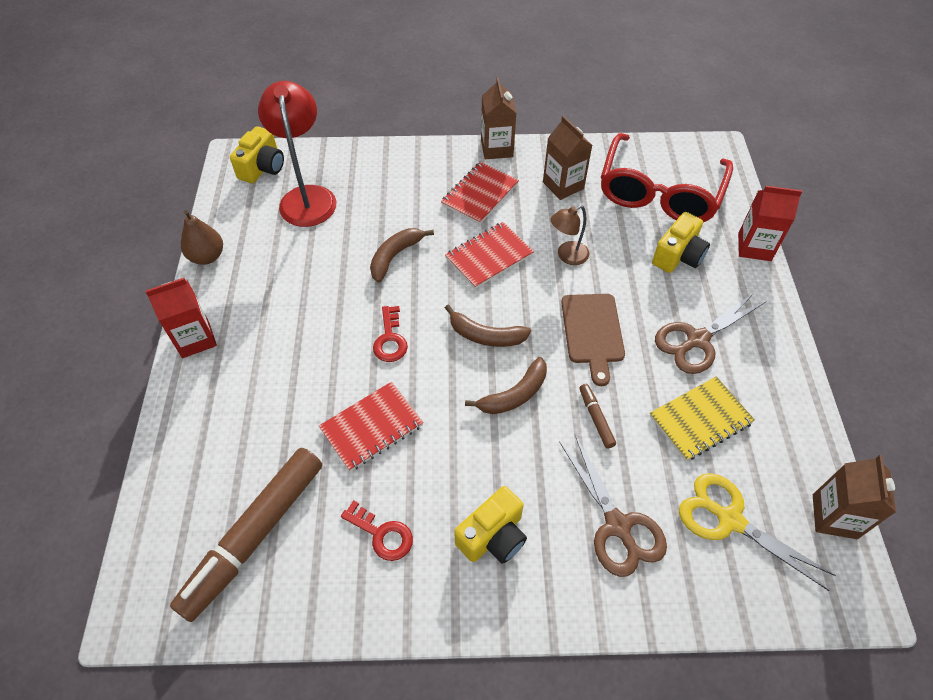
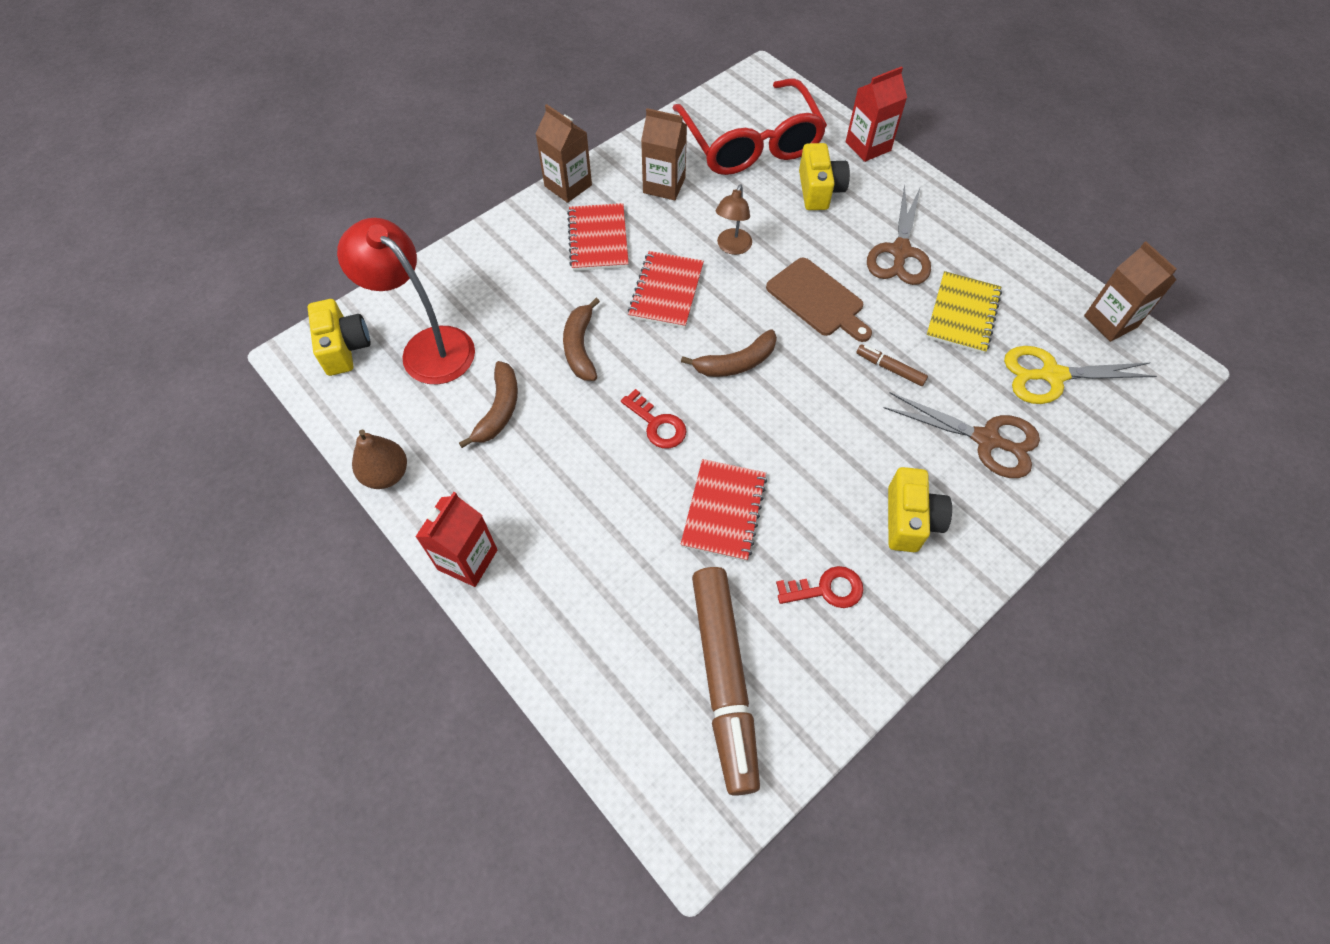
camera: 40 degrees left, 5 degrees up
brown banana [465,357,547,414] -> brown banana moved to [459,361,518,448]

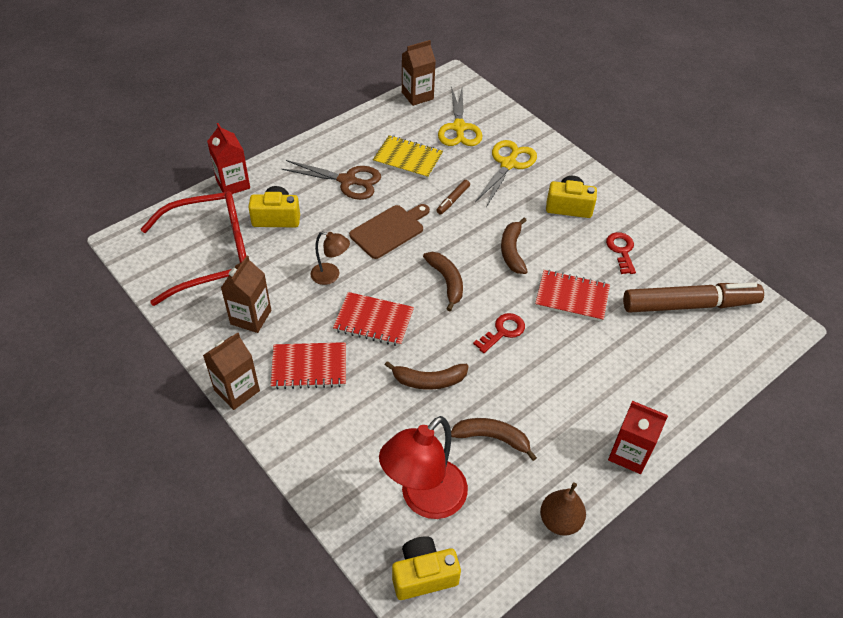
camera: 90 degrees left, 10 degrees down
brown scissors [884,392,1040,478] -> yellow scissors [475,140,537,207]
none -> brown banana [501,218,528,274]

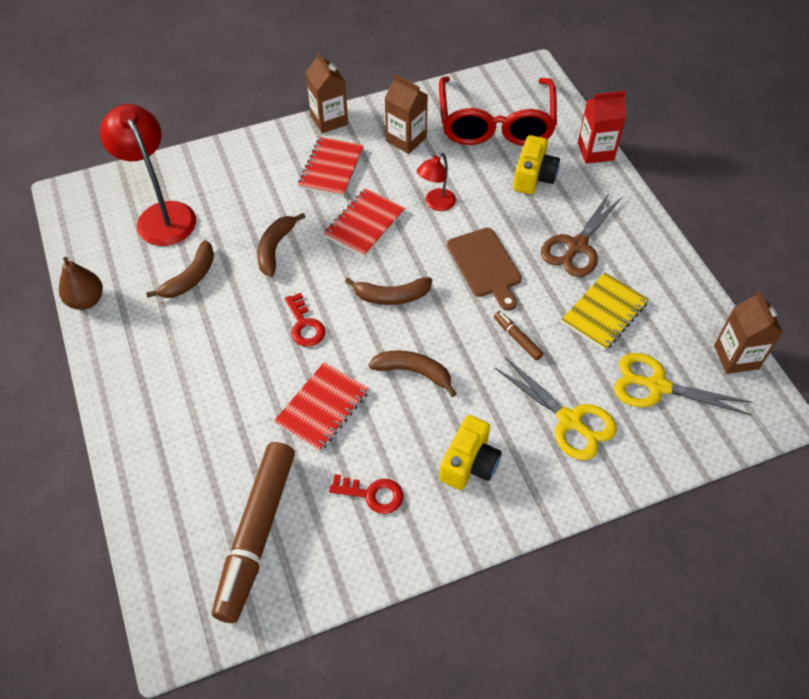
camera: 110 degrees right, 5 degrees up
brown lamp [311,231,350,285] -> red lamp [417,153,456,211]
yellow camera [392,536,461,600] -> none
red carton [608,401,668,474] -> none

